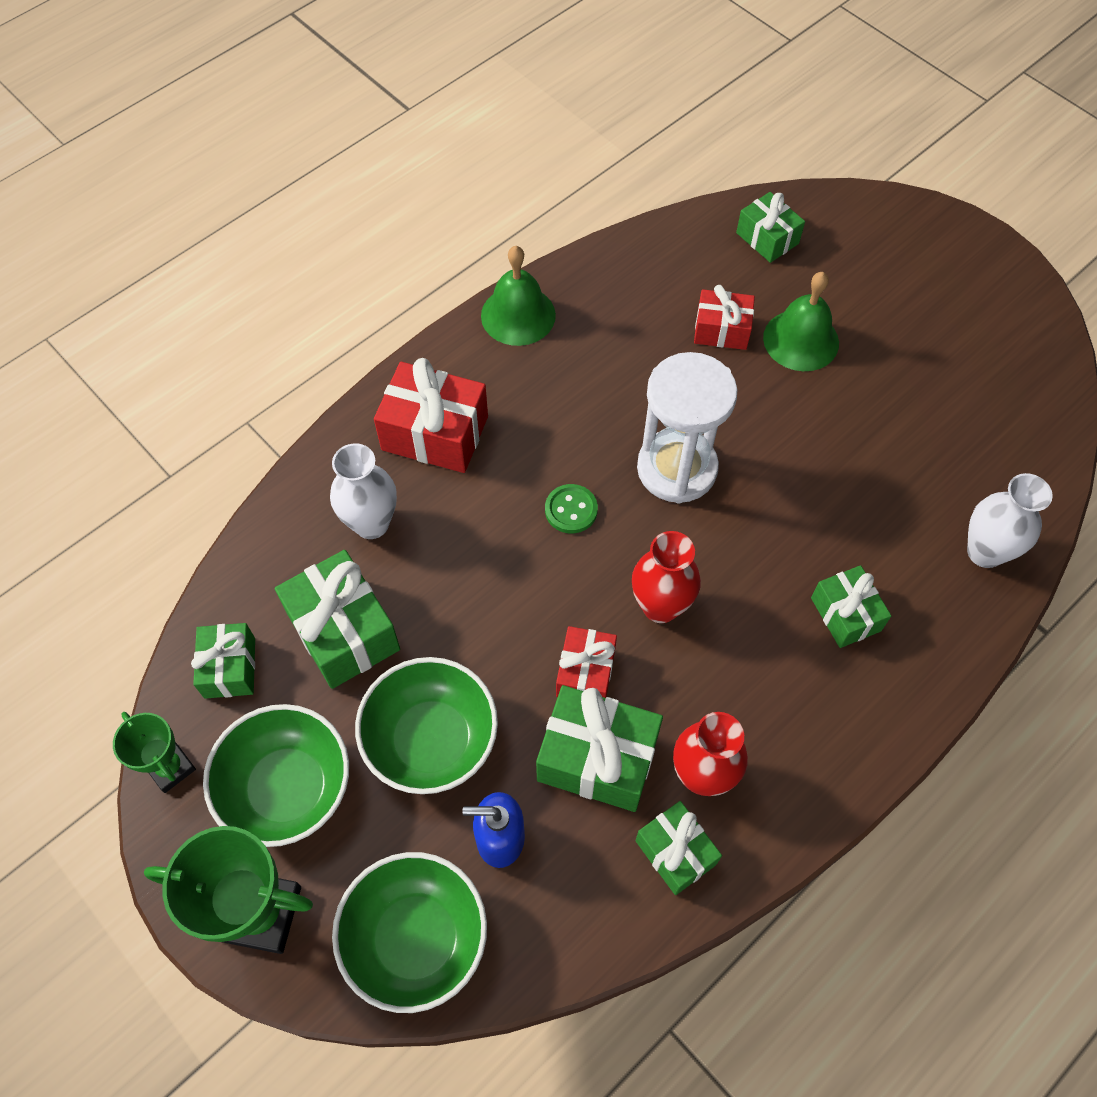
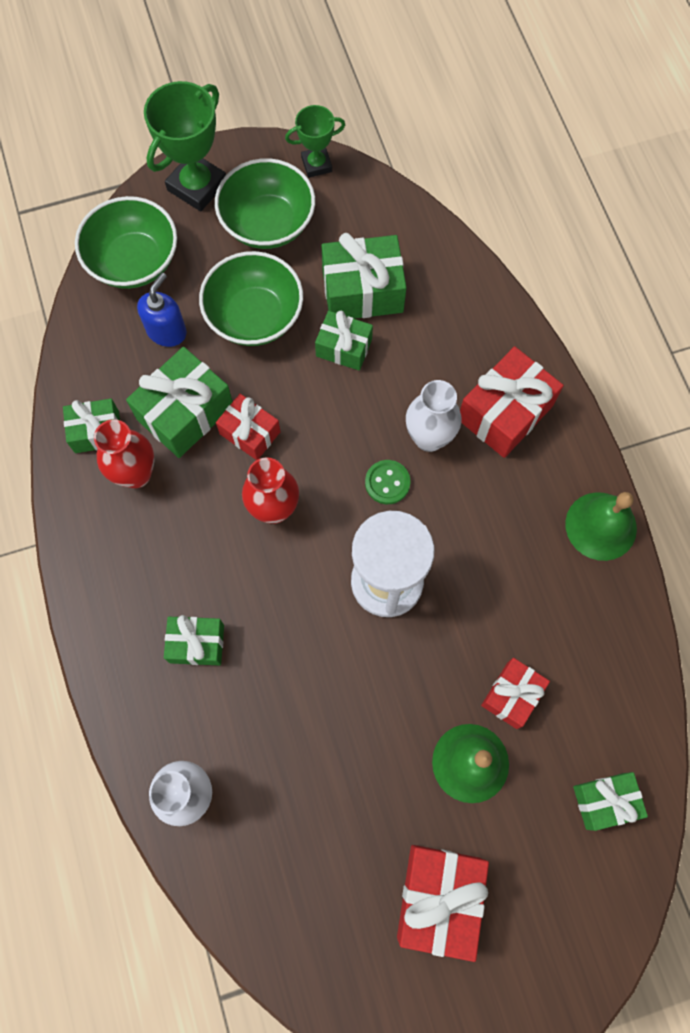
camera: 115 degrees right, 10 degrees up
green gift [191,623,255,699] -> green gift moved to [315,311,373,371]
white vase [330,443,397,539] -> white vase moved to [406,380,462,452]
none -> red gift [397,845,489,962]

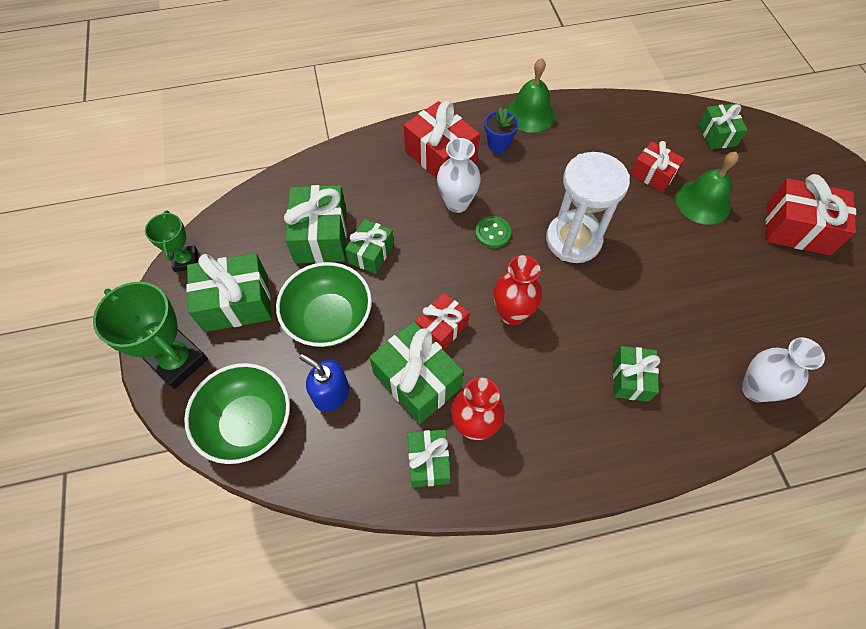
camera: 85 degrees left, 10 degrees down
green bowl [215,158,315,249] -> green gift [186,253,272,332]
none -> blue flower pot [485,107,519,153]

